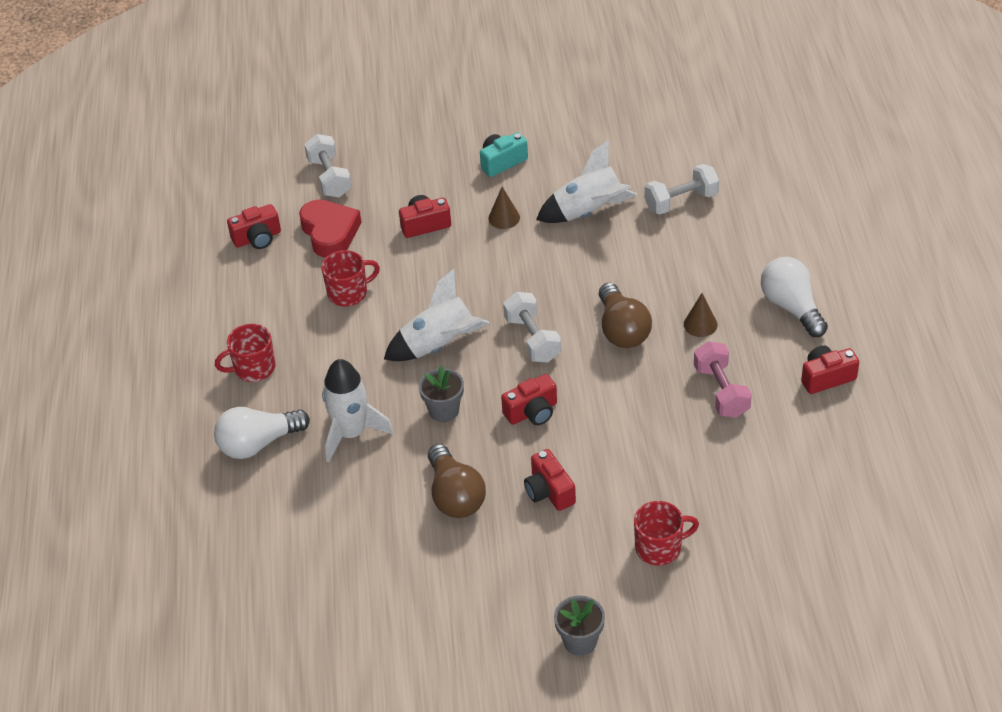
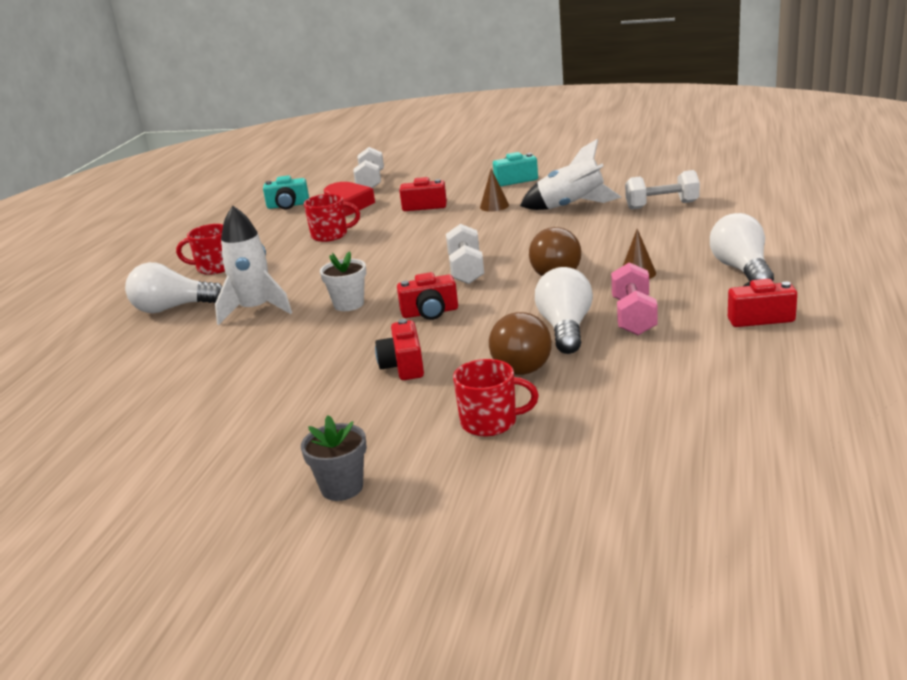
camera: 20 degrees right, 20 degrees down
red camera [227,204,281,249] -> turquoise camera [263,175,309,209]
white rocket [384,269,489,361] -> none
grey flower pot [419,365,464,422] -> white flower pot [320,252,366,311]
brown light bulb [428,444,486,518] -> brown light bulb moved to [489,312,552,375]
none -> white light bulb [535,267,593,354]

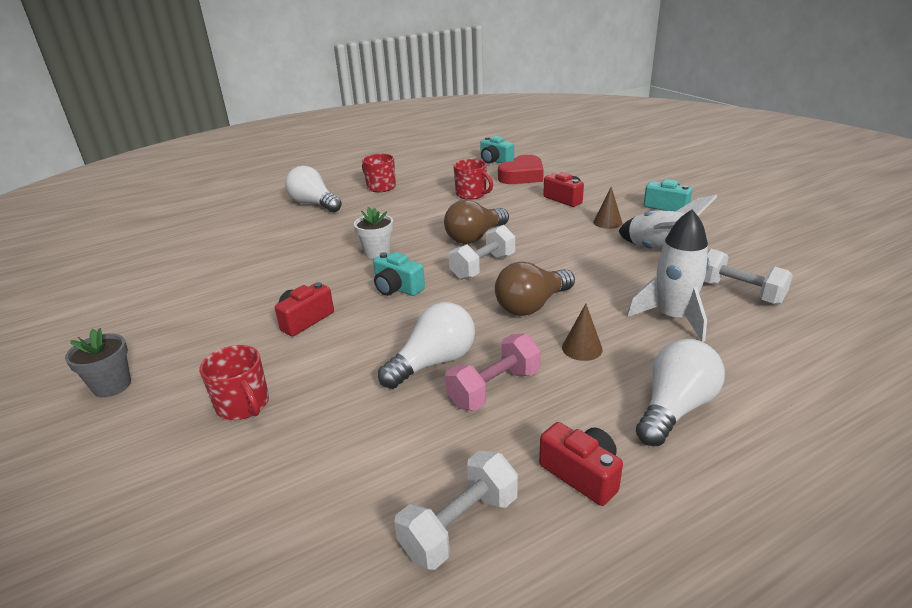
camera: 45 degrees right, 5 degrees up
white rocket [215,206,292,325] -> white rocket moved to [627,209,709,342]
white dumbbell [353,147,384,188] -> white dumbbell moved to [394,450,518,570]
red camera [397,272,458,320] -> turquoise camera [373,252,425,296]
brown light bulb [489,312,552,375] -> brown light bulb moved to [444,200,509,244]

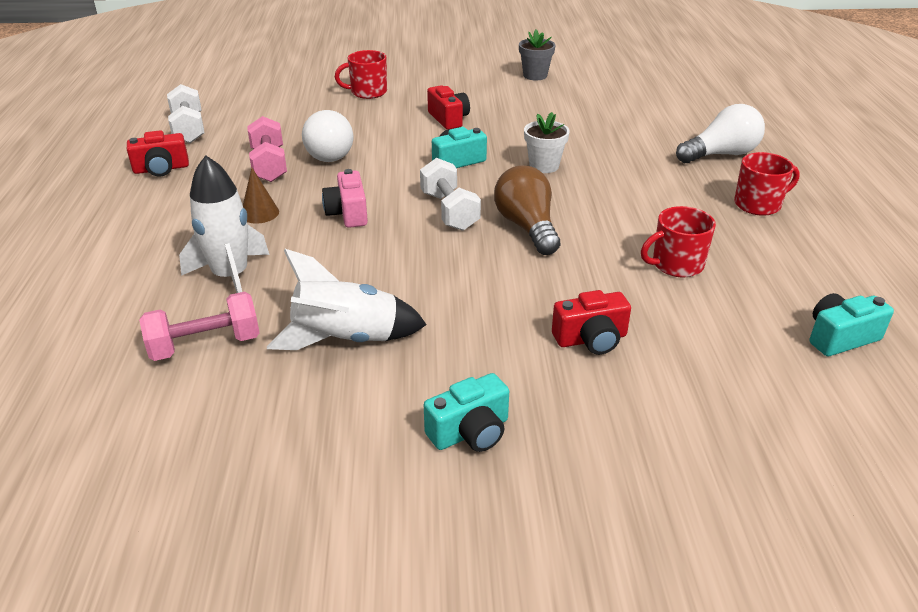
camera: 115 degrees right, 5 degrees up
grey flower pot [65,328,131,398] -> grey flower pot moved to [519,30,556,80]
brown light bulb [495,262,575,316] -> pink camera [322,169,368,228]
red heart [498,155,544,184] -> none
brown cone [593,187,622,229] -> none
white light bulb [636,339,725,446] -> none
white dumbbell [704,249,793,305] -> pink dumbbell [139,292,260,361]

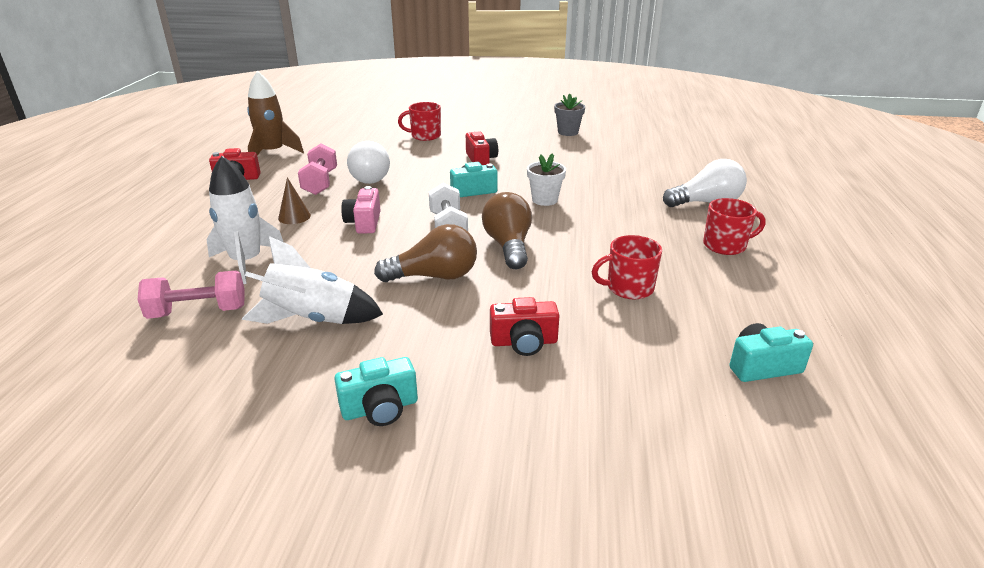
camera: 10 degrees right, 5 degrees down
white dumbbell [167,84,204,143] -> brown rocket [247,71,304,156]
none -> brown light bulb [374,224,477,282]

